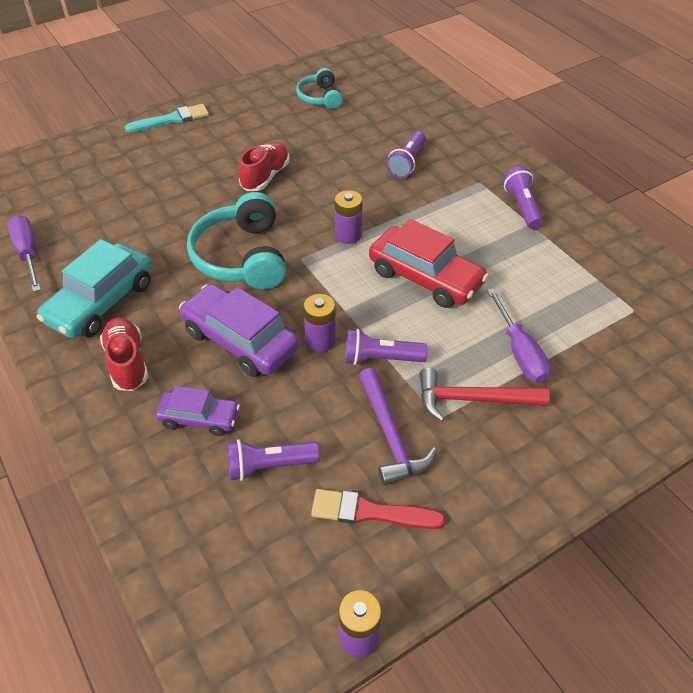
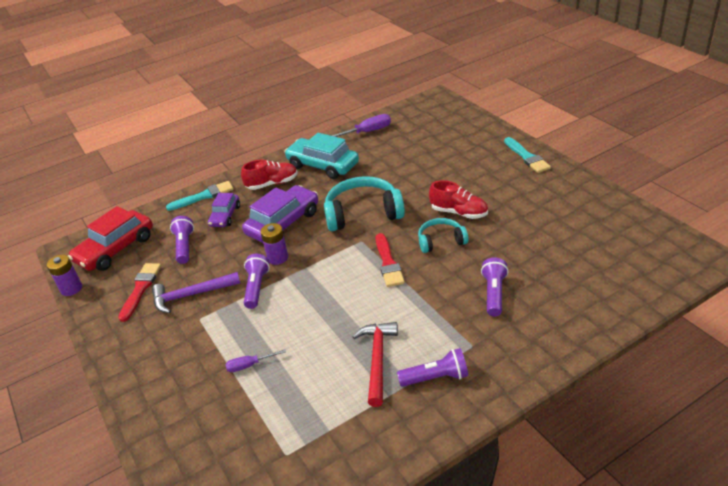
camera: 95 degrees right, 10 degrees down
turquoise headphones [296,68,343,109] -> turquoise headphones moved to [418,218,469,253]
purple battery [335,190,363,244] -> red brush [375,233,405,287]
red car [369,219,489,308] -> red car moved to [68,206,153,271]
purple flashlight [386,132,426,178] -> purple flashlight turned 75 degrees clockwise [481,257,509,316]
red hammer [420,368,550,422] -> red hammer moved to [352,322,398,407]
purple screwdriver [487,288,551,383] -> purple screwdriver [226,349,286,372], size x0.60
none -> turquoise brush [166,181,234,211]

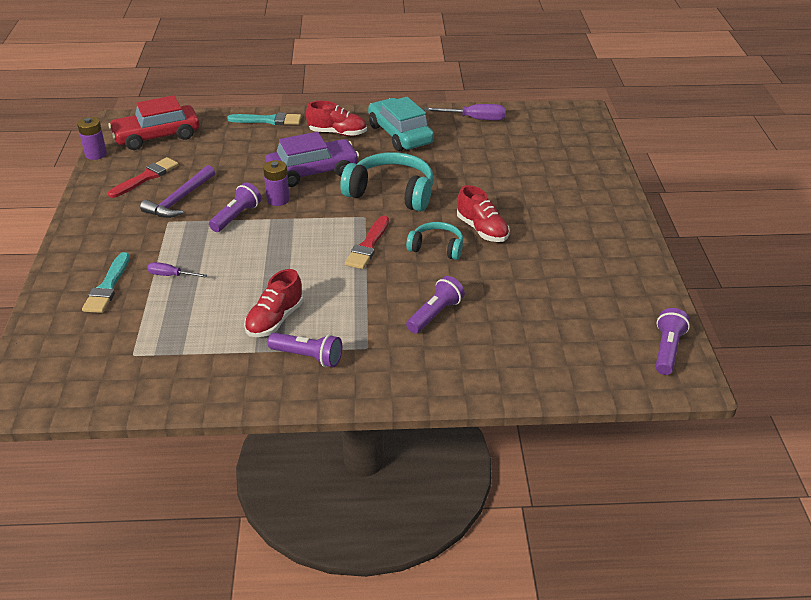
camera: 25 degrees right, 0 degrees up
purple hammer [152,272,240,313] -> purple hammer turned 75 degrees counterclockwise [140,165,215,218]
purple flashlight [170,216,194,264] -> purple flashlight moved to [655,308,690,375]
purple car [208,193,240,227] -> none
red hammer [352,322,398,407] -> red shoe [244,269,303,337]
turquoise brush [504,137,551,173] -> turquoise brush moved to [82,252,130,313]

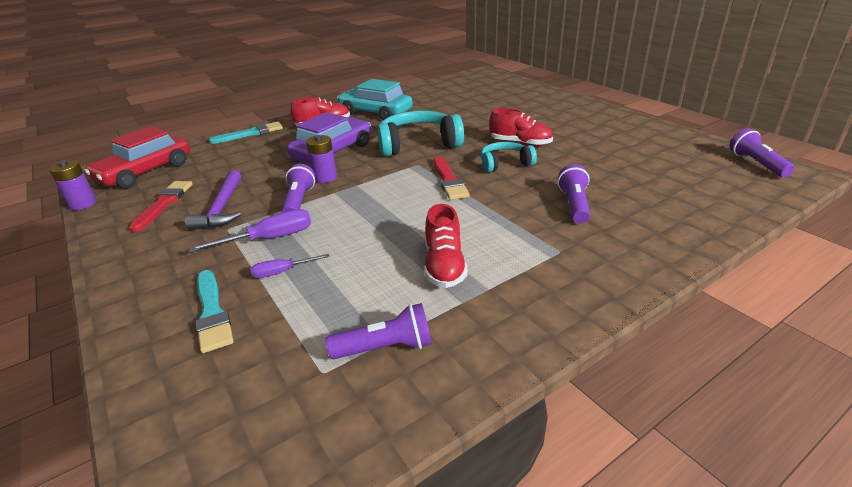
camera: 30 degrees left, 5 degrees down
purple flashlight [268,332,342,367] -> purple flashlight moved to [326,303,432,359]
purple screwdriver [424,104,506,121] -> purple screwdriver moved to [189,209,311,252]

